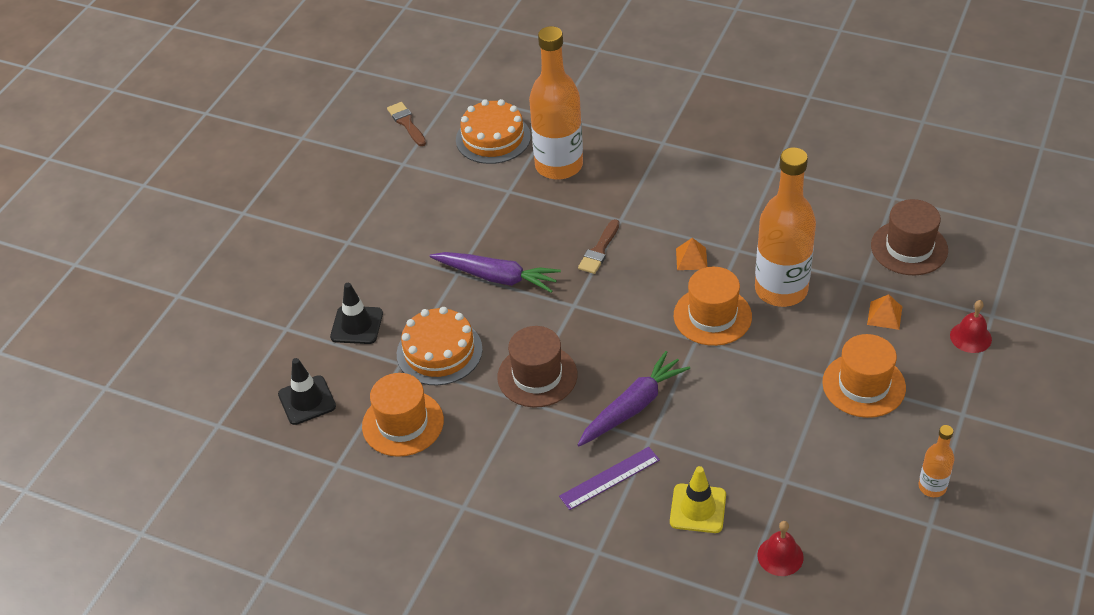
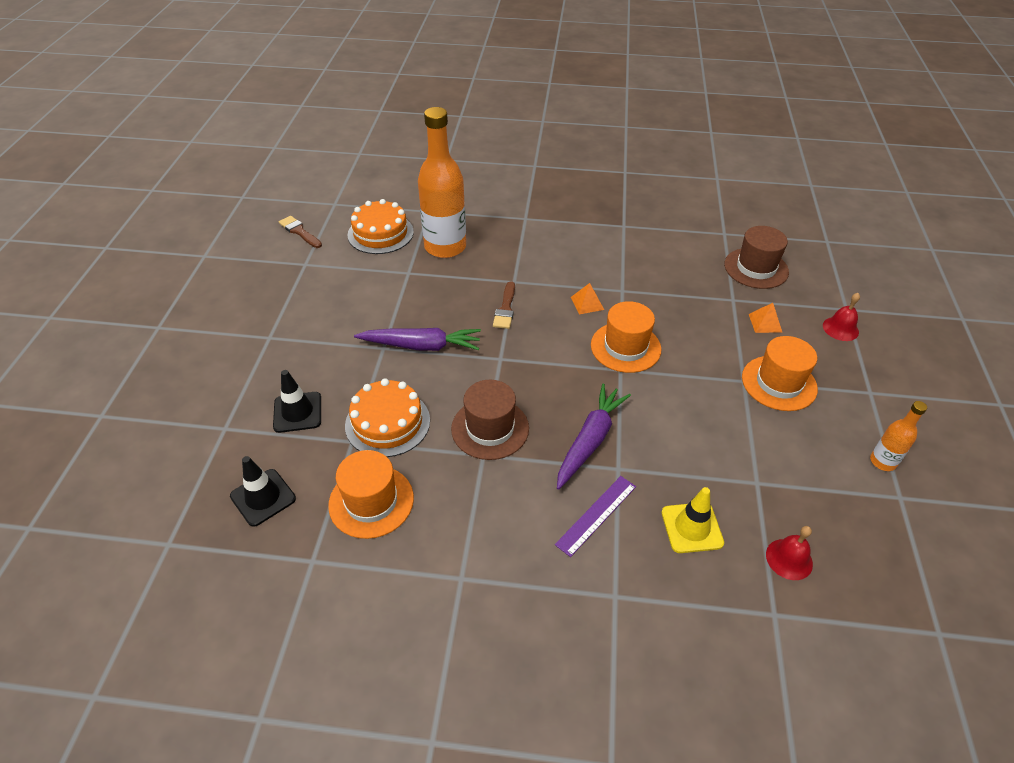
camera: 20 degrees left, 0 degrees up
orange bottle [755,147,816,307] -> none

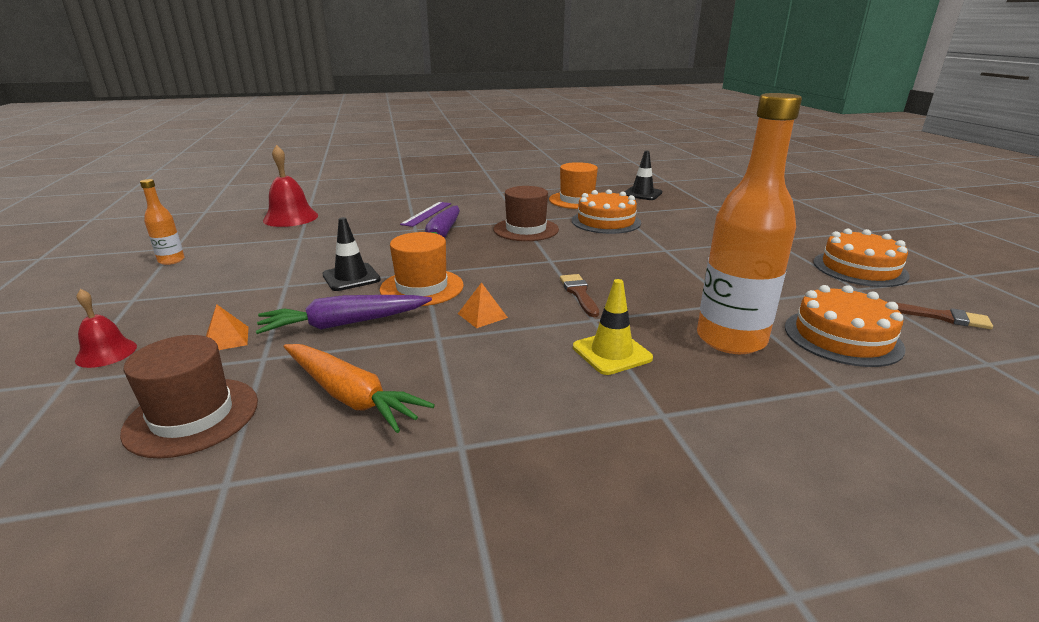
camera: 160 degrees right, 20 degrees down
black traffic cone [273,370,321,433] -> black traffic cone moved to [322,217,381,291]
purple carrot [354,328,481,351] -> purple carrot moved to [256,295,432,334]
yellow traffic cone [662,487,724,553] -> yellow traffic cone moved to [573,279,653,375]
orange hat [742,336,818,411] -> none
red bell [766,526,813,580] -> red bell [263,145,318,227], size x1.66
none -> orange carrot [284,344,435,433]
none -> orange cake [813,229,910,287]

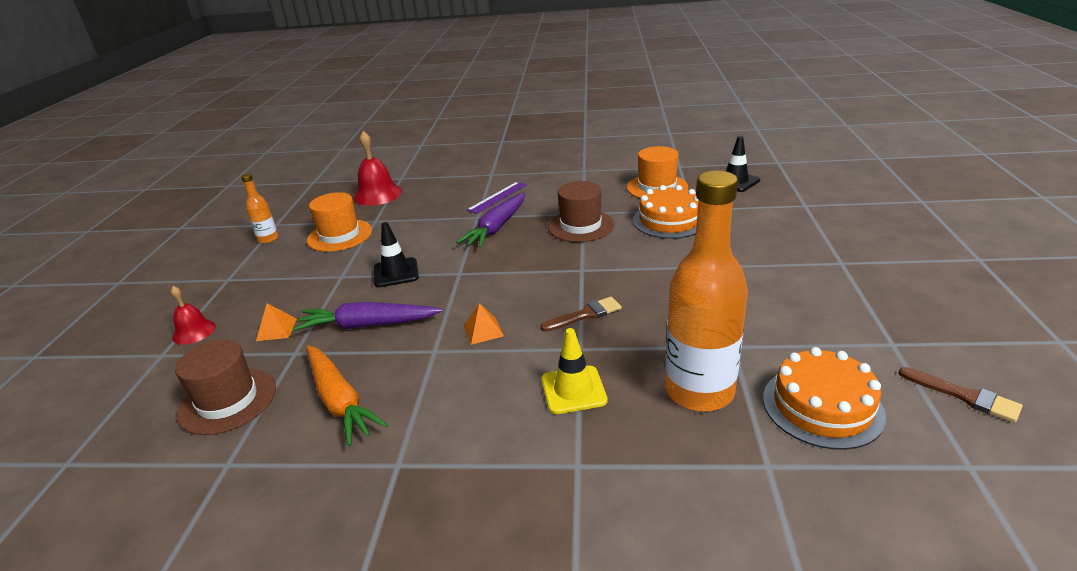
camera: 20 degrees right, 5 degrees up
orange hat [380,232,464,306] -> orange hat moved to [307,192,372,252]
brown brush [560,274,599,317] -> brown brush turned 60 degrees clockwise [540,297,622,332]
orange cake [813,229,910,287] -> none

